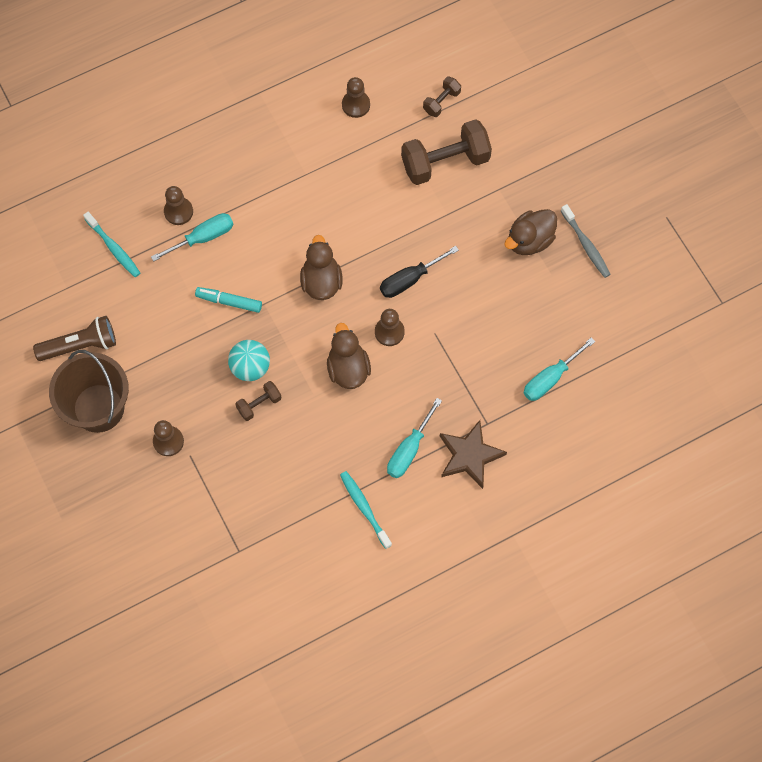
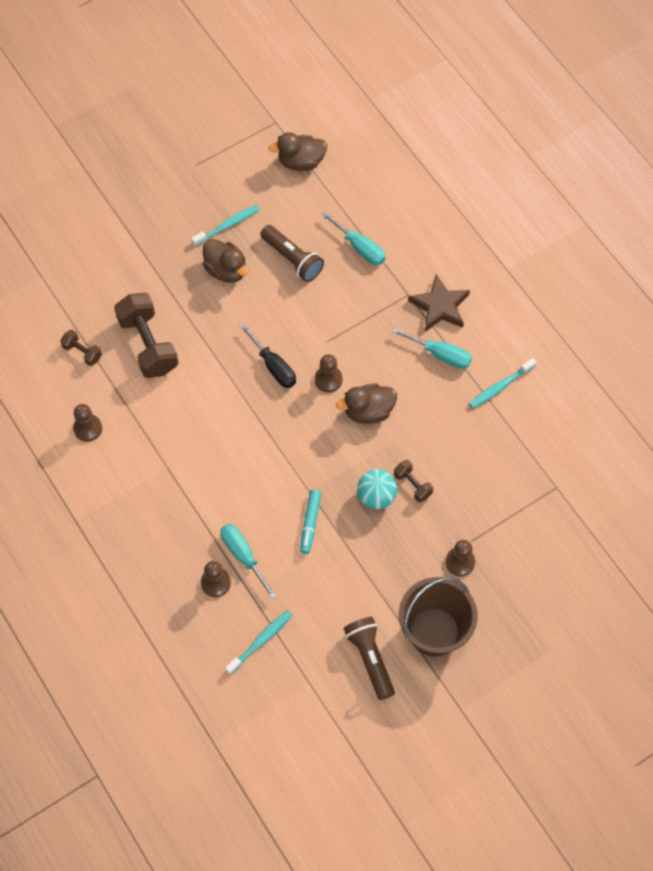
camera: 95 degrees left, 5 degrees down
brown duck [300,235,343,300] -> brown duck moved to [269,132,327,171]
grey toothbrush [561,204,611,278] -> turquoise toothbrush [191,205,260,246]
none -> brown flashlight [260,225,324,282]

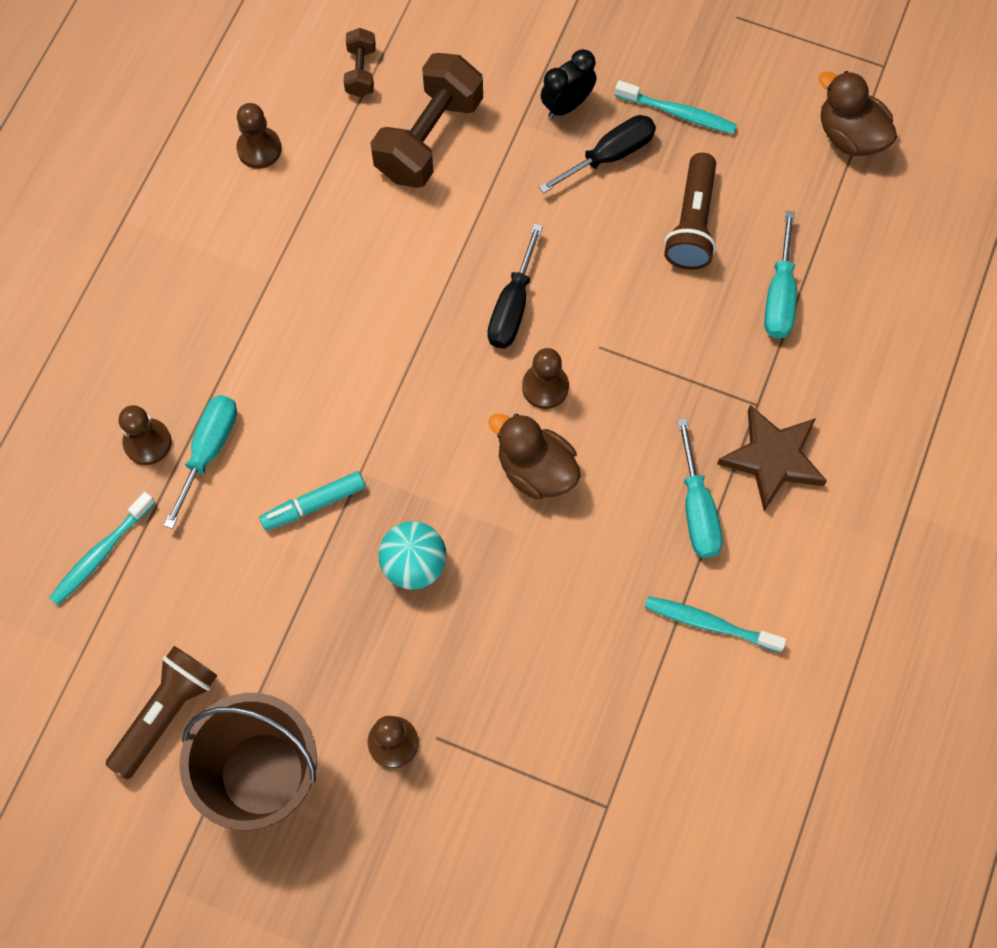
camera: 55 degrees right, 5 degrees up
brown duck [203,239,249,283] -> black screwdriver [539,115,656,193]
turquoise toothbrush [225,610,292,675] -> turquoise toothbrush turned 120 degrees clockwise [49,492,155,605]
brown dumbbell [394,460,433,502] -> none
none -> black clock [541,49,596,119]

